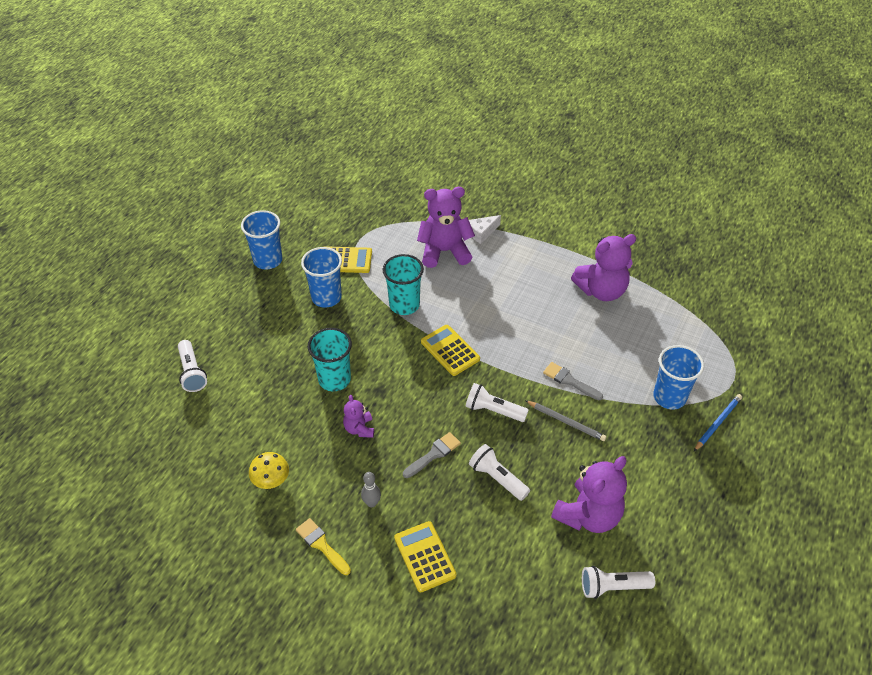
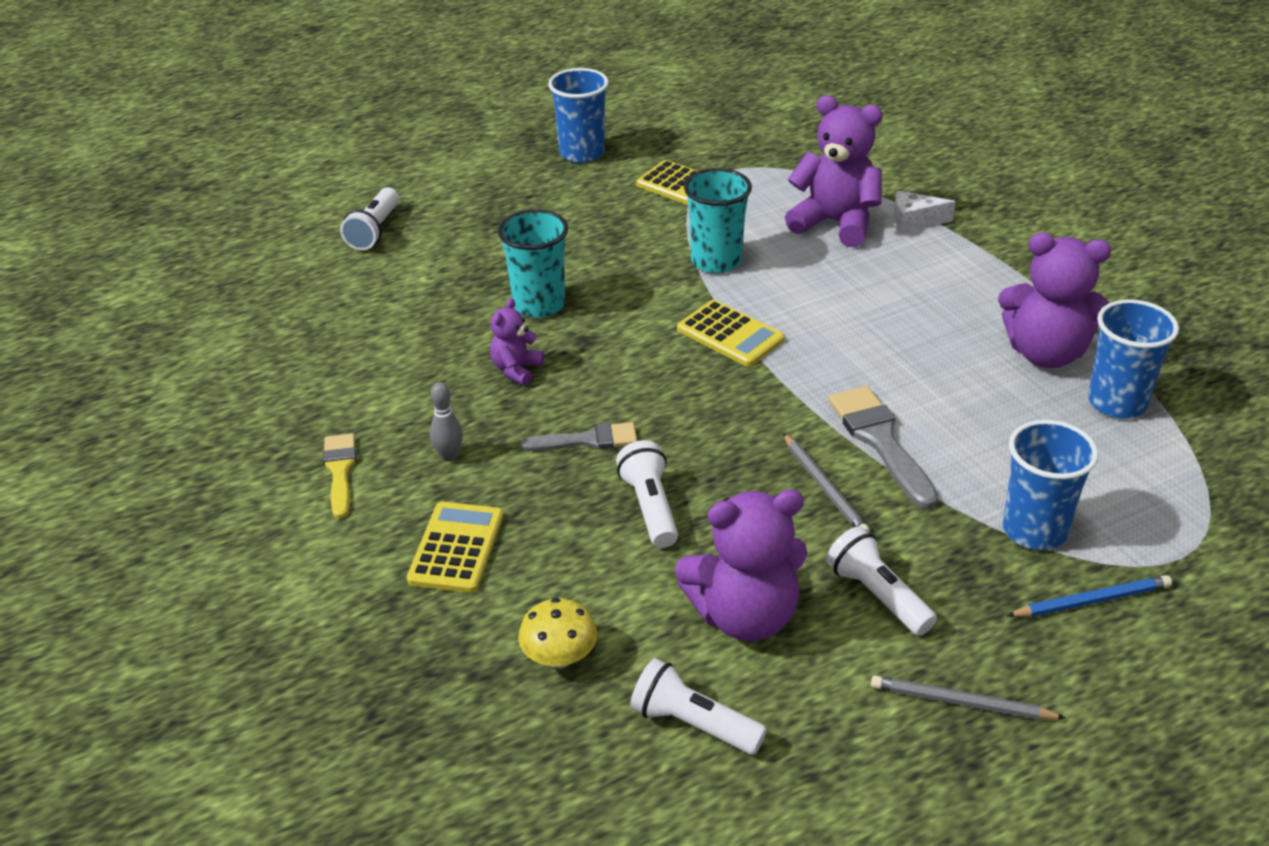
camera: 35 degrees right, 10 degrees down
yellow mushroom [249,452,289,489] -> yellow mushroom moved to [518,598,597,668]
blue cup [301,247,342,308] -> blue cup moved to [1088,299,1179,418]
yellow calculator [421,325,480,376] -> yellow calculator turned 135 degrees clockwise [677,300,785,367]
white flashlight [465,383,529,422] -> white flashlight moved to [826,527,937,636]
grey brush [543,362,603,400] -> grey brush [828,386,938,509], size x1.53
none -> grey pencil [871,675,1066,720]

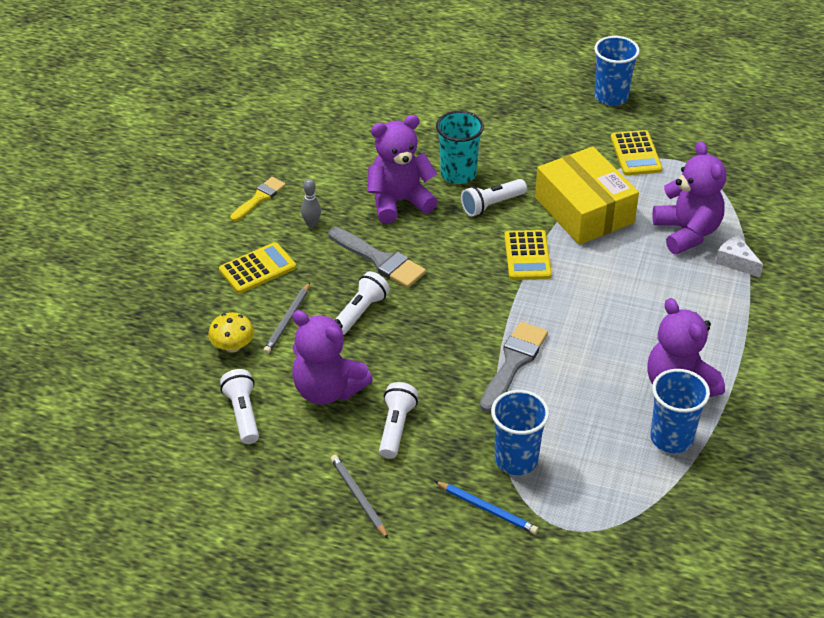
camera: 45 degrees right, 5 degrees up
white flashlight [340,187,399,250] -> white flashlight moved to [461,179,527,217]
purple teddy bear [490,298,544,385] -> purple teddy bear [368,115,438,224], size x1.94
grey brush [520,422,637,451] -> grey brush [329,227,426,288], size x1.53
turquoise cup [684,168,752,273] -> yellow box [535,146,639,245]
grey pencil [783,433,870,533] -> grey pencil moved to [263,282,310,354]

